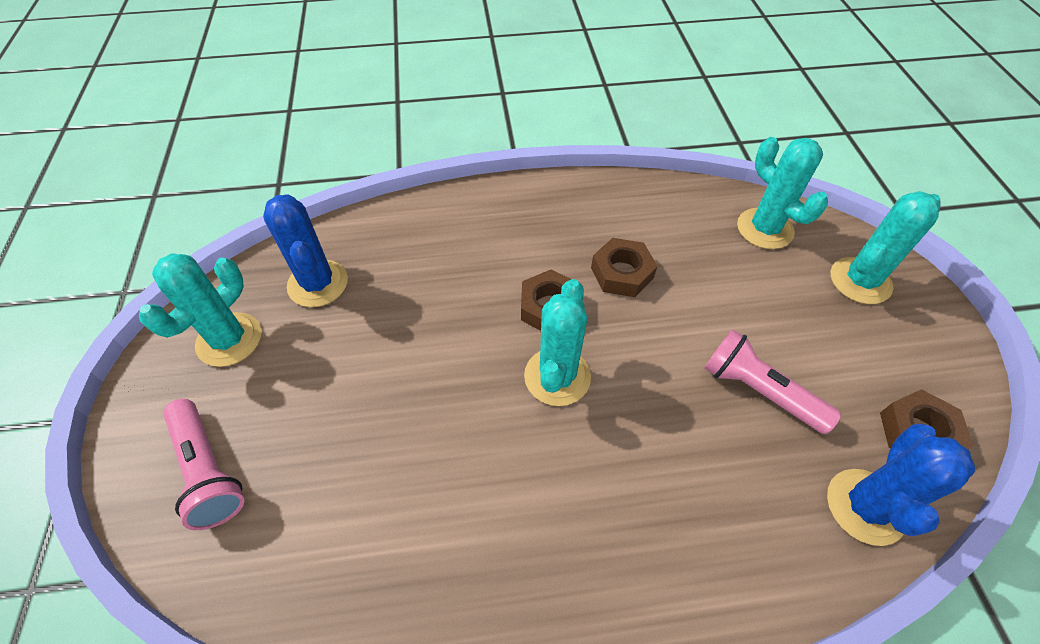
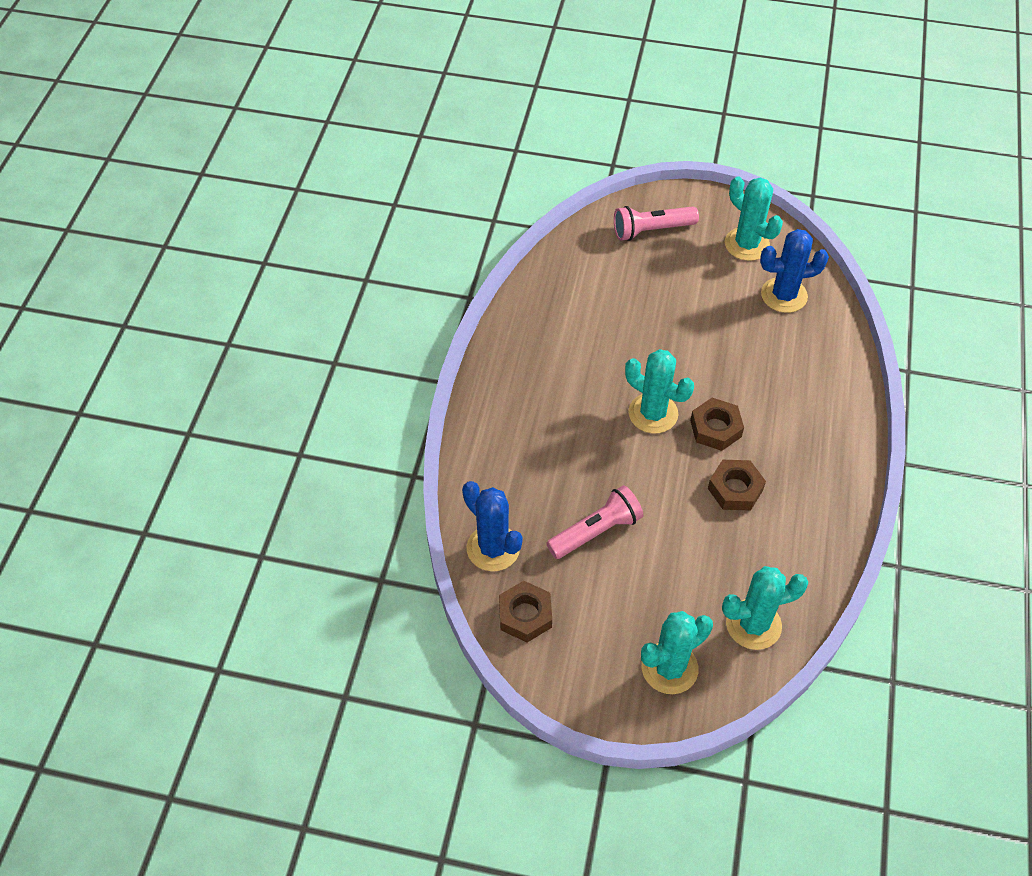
camera: 110 degrees right, 0 degrees up
turquoise cactus [830,191,941,304] -> turquoise cactus turned 75 degrees clockwise [641,611,713,694]

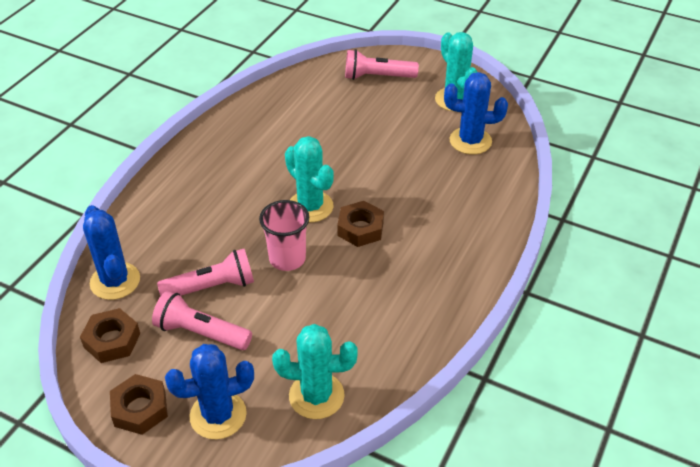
camera: 15 degrees right, 10 degrees down
turquoise cactus [641,611,713,694] -> blue cactus [165,344,254,440]
brown nut [708,460,766,511] -> brown nut moved to [110,374,168,435]
none -> pink flashlight [152,291,252,350]
none -> pink cup [259,200,309,271]

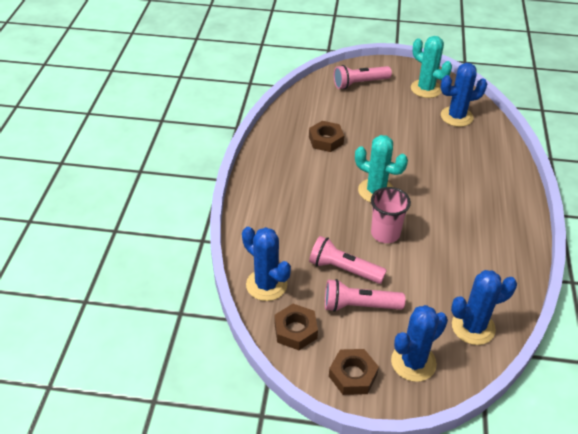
camera: 20 degrees left, 0 degrees up
pink flashlight [157,249,254,296] -> pink flashlight turned 120 degrees counterclockwise [309,236,387,284]
turquoise cactus [272,324,358,419] -> blue cactus [451,270,517,345]
brown nut [337,201,384,247] -> brown nut moved to [309,121,344,152]

